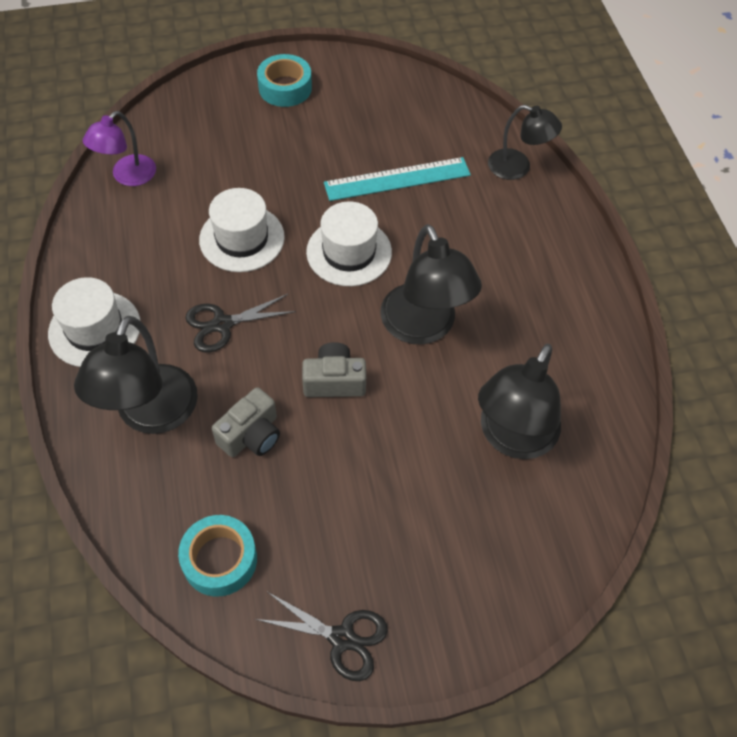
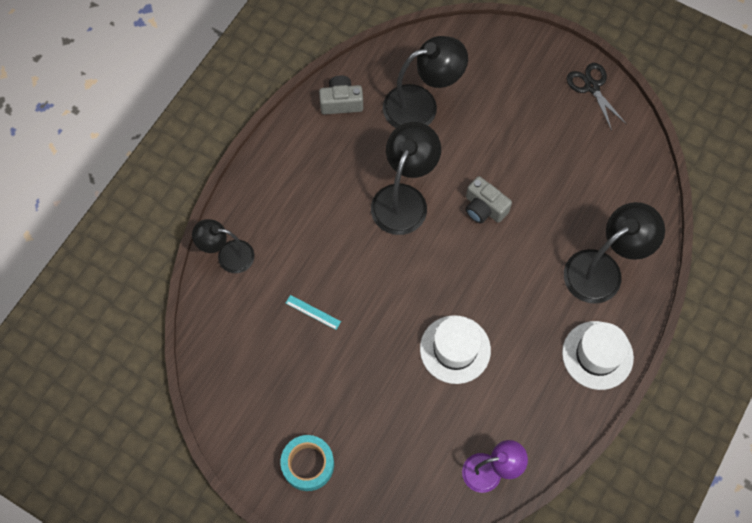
camera: 135 degrees left, 10 degrees up
turquoise tape [178,515,257,597] -> none
black scissors [185,294,296,353] -> none
grey camera [212,387,280,457] -> grey camera moved to [319,75,363,115]
white hat [306,201,392,286] -> none
turquoise ruler [324,157,471,201] -> turquoise ruler [286,295,341,330], size x0.47
black lamp [488,105,562,180] -> black lamp turned 60 degrees counterclockwise [192,219,254,273]

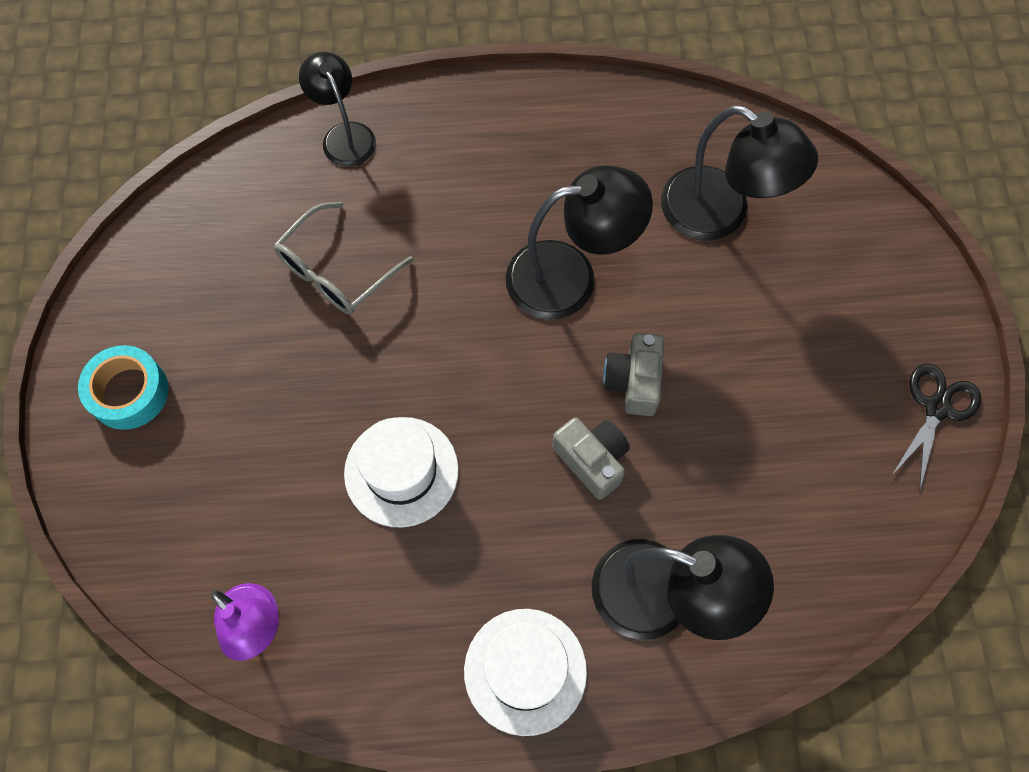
camera: 55 degrees right, 0 degrees up
turquoise ruler [286,295,341,330] -> grey glasses [274,202,413,315]
grey camera [319,75,363,115] -> grey camera moved to [552,417,630,500]

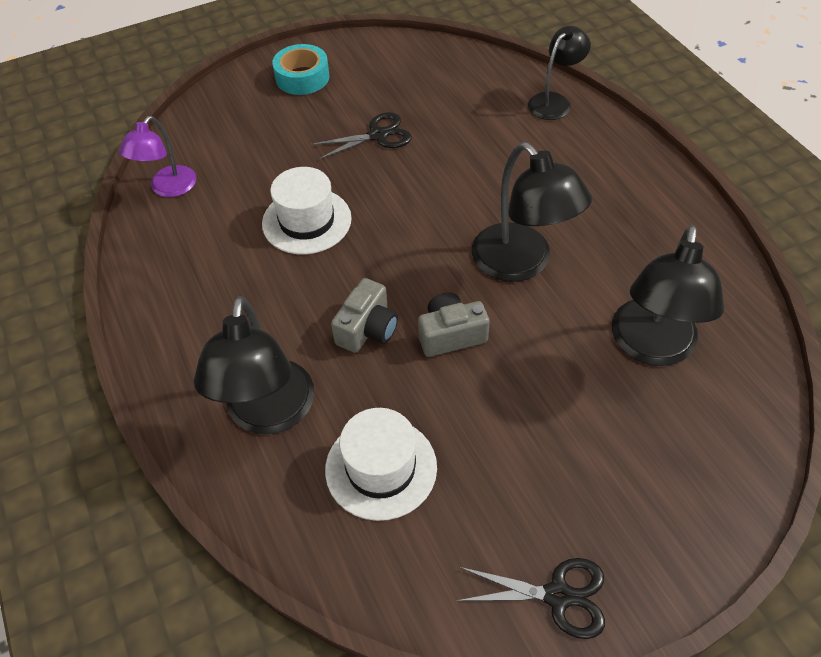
camera: 70 degrees right, 15 degrees down
grey glasses [274,202,413,315] -> none
white hat [464,609,587,736] -> white hat moved to [325,408,437,521]
none -> black scissors [311,112,412,160]

